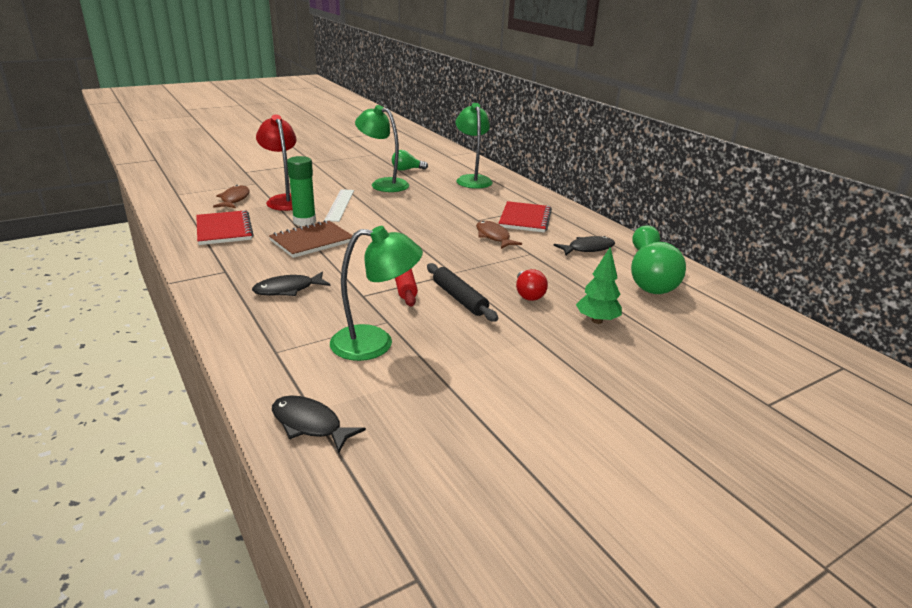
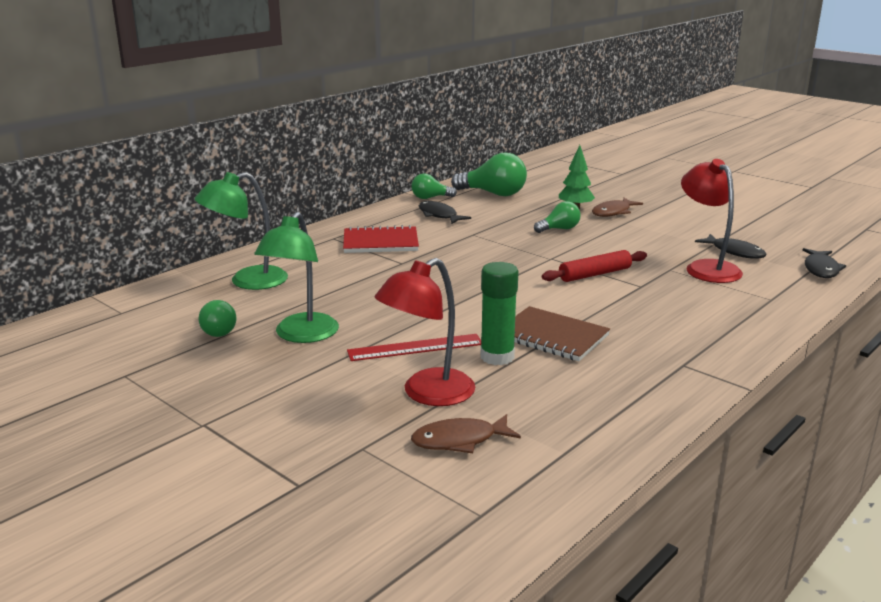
camera: 105 degrees left, 5 degrees down
red notebook [196,210,254,245] -> none
black fish [252,272,330,296] -> black fish moved to [695,234,767,259]
white ruler [325,189,354,222] -> red ruler [347,334,481,361]
green lamp [330,226,423,361] -> red lamp [681,159,743,283]
black rolling pin [427,263,498,322] -> none
brown fish [476,221,522,249] -> brown fish moved to [592,198,643,217]
red light bulb [516,269,548,301] -> green light bulb [534,201,581,233]

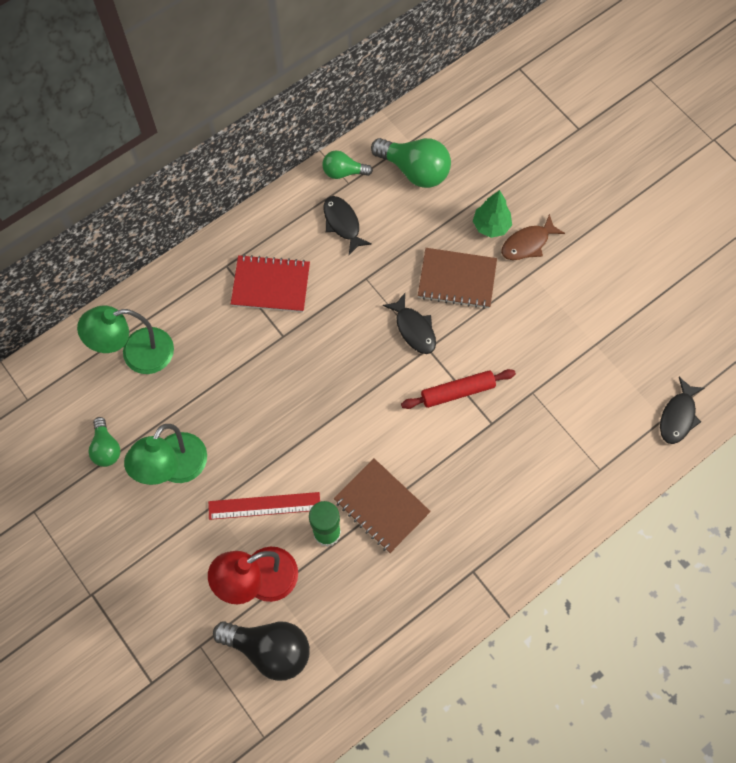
camera: 10 degrees right, 45 degrees up
brown fish [411,414,521,453] -> black light bulb [213,621,310,681]
green light bulb [534,201,581,233] -> brown notebook [418,248,497,309]
red lamp [681,159,743,283] -> none
black fish [695,234,767,259] -> black fish moved to [383,293,436,354]

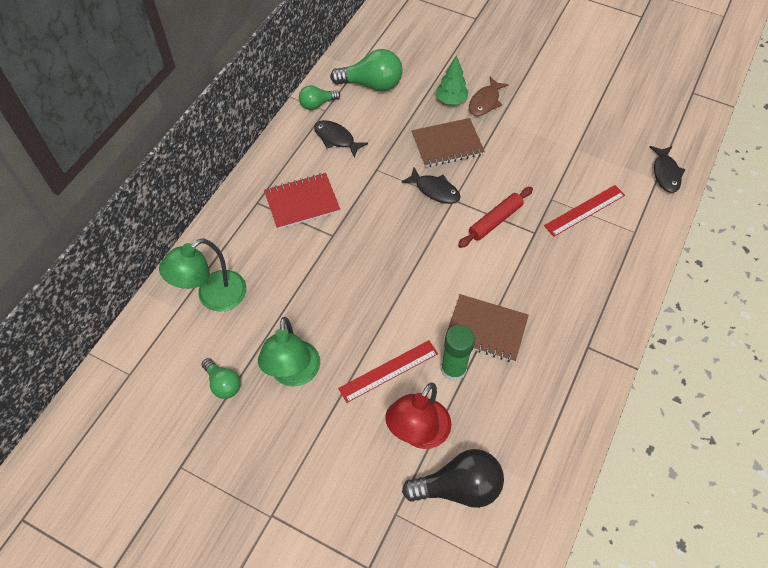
camera: 25 degrees left, 10 degrees down
none -> red ruler [544,185,625,237]

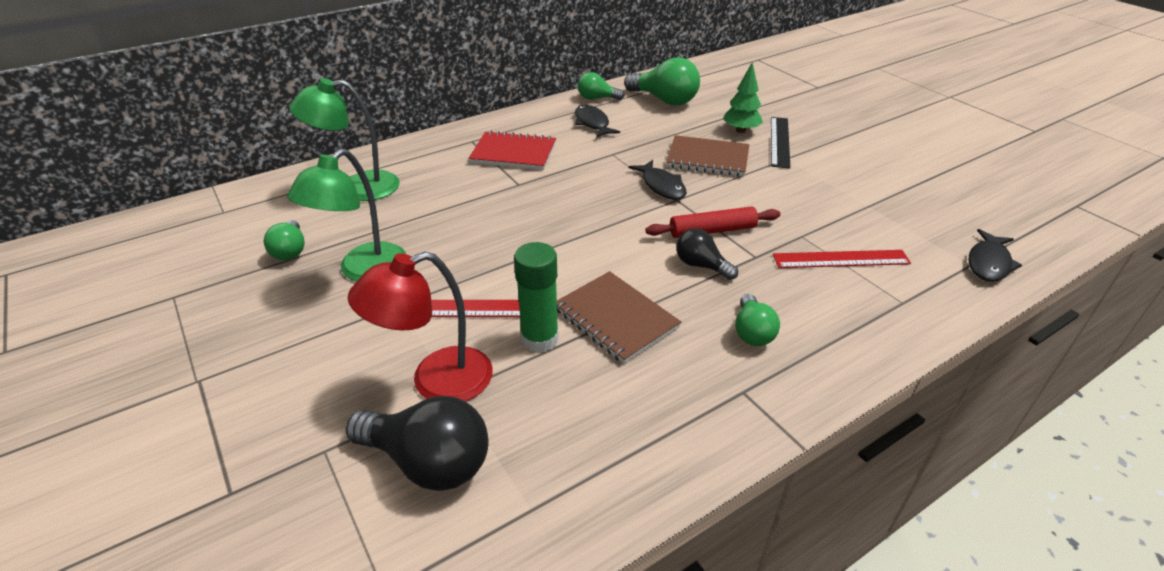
camera: 30 degrees right, 20 degrees down
brown fish [469,77,509,116] -> black ruler [771,117,790,169]
none -> black light bulb [676,228,738,280]
none -> green light bulb [735,294,780,346]

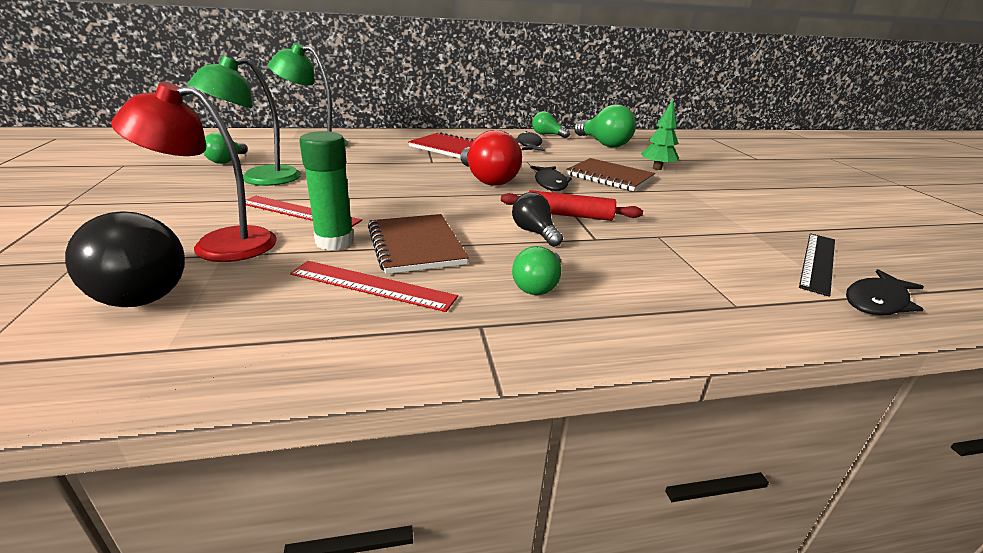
camera: 20 degrees right, 10 degrees down
black ruler [771,117,790,169] -> black ruler moved to [799,234,835,297]
red ruler [773,250,911,268] -> red ruler moved to [290,261,458,312]
none -> red light bulb [460,130,522,186]

